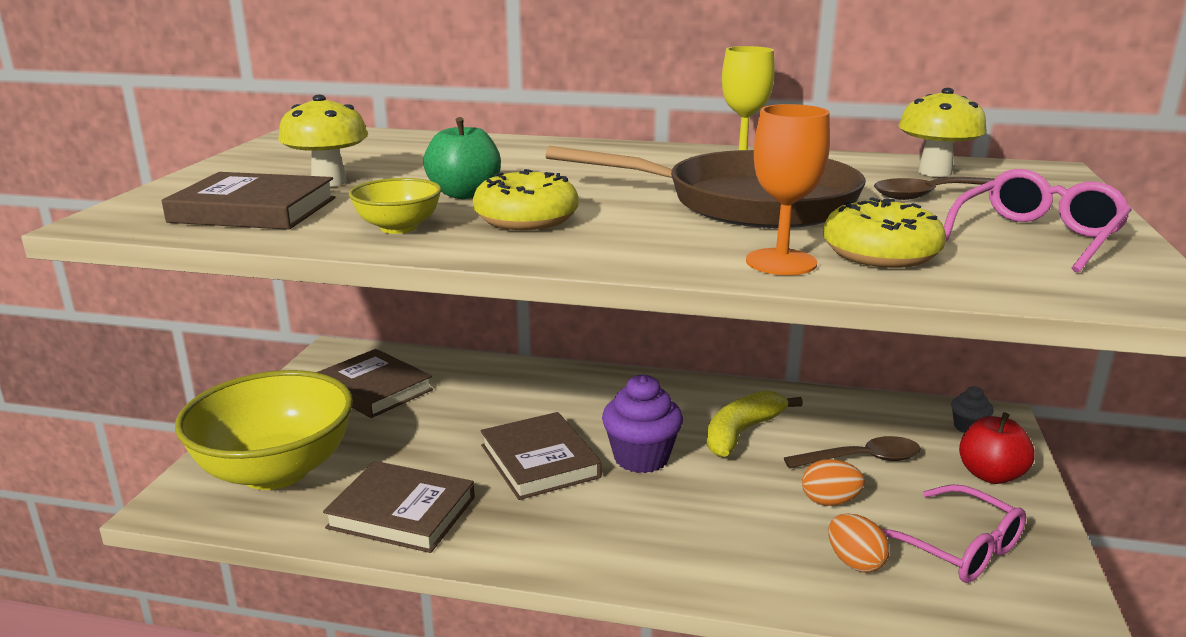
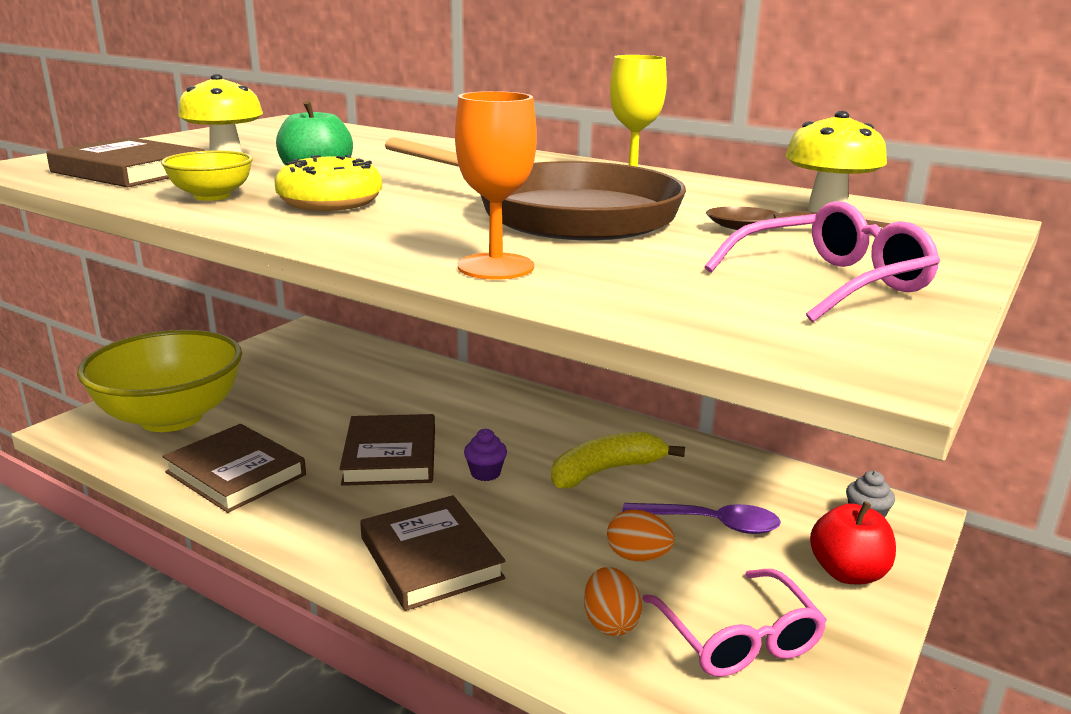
camera: 20 degrees right, 0 degrees up
brown book [317,349,433,418] -> brown book moved to [360,495,505,611]
purple cupcake [602,374,683,473] -> purple cupcake [464,429,507,481], size x0.52
brown spoon [784,436,921,469] -> purple spoon [622,503,781,534]
yellow donut [823,197,946,268] -> none

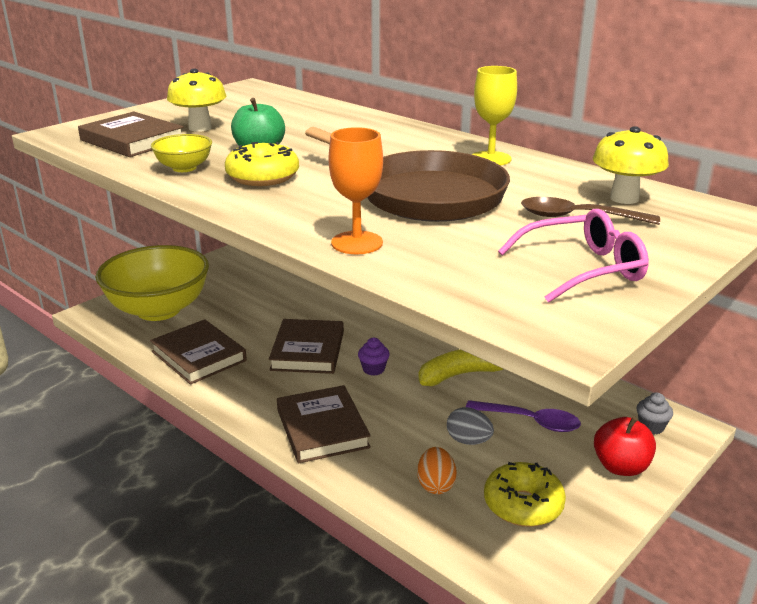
camera: 10 degrees right, 5 degrees up
orange egg [607,509,675,562] -> grey egg [447,407,494,445]
pink glasses [642,569,827,677] -> yellow donut [484,462,566,527]

